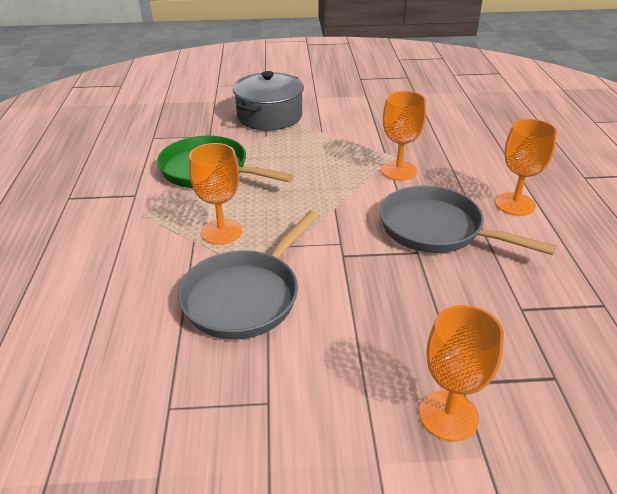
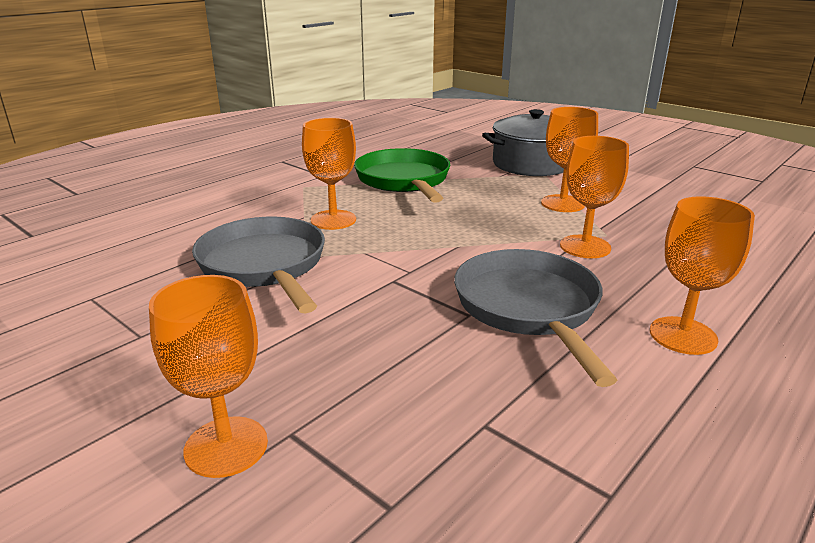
camera: 45 degrees right, 10 degrees down
grey pan [178,211,320,339] -> grey pan turned 75 degrees clockwise [192,217,325,313]
none -> orange goblet [541,107,598,212]

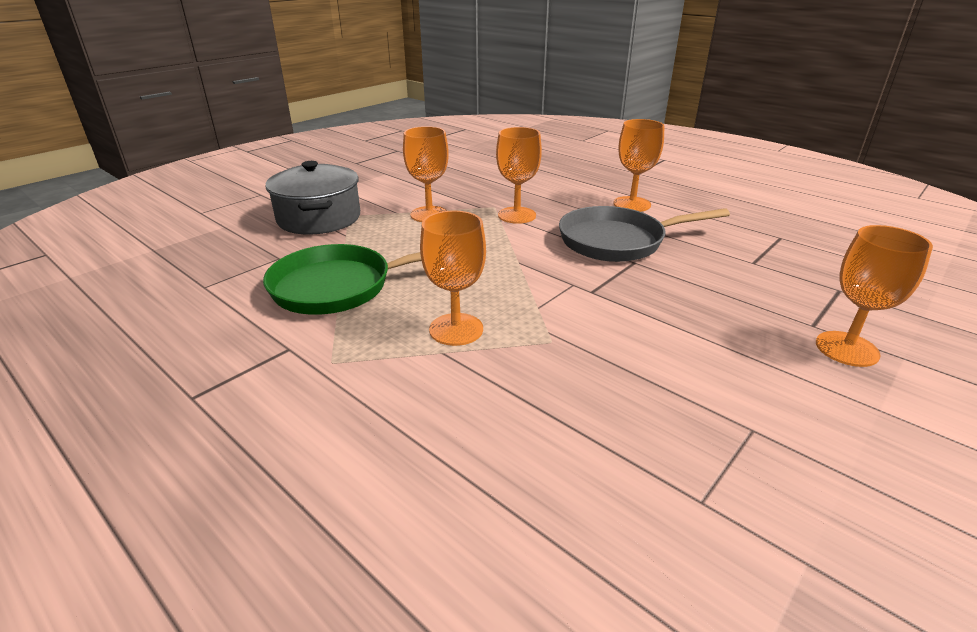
camera: 90 degrees left, 5 degrees up
grey pan [192,217,325,313] -> none

